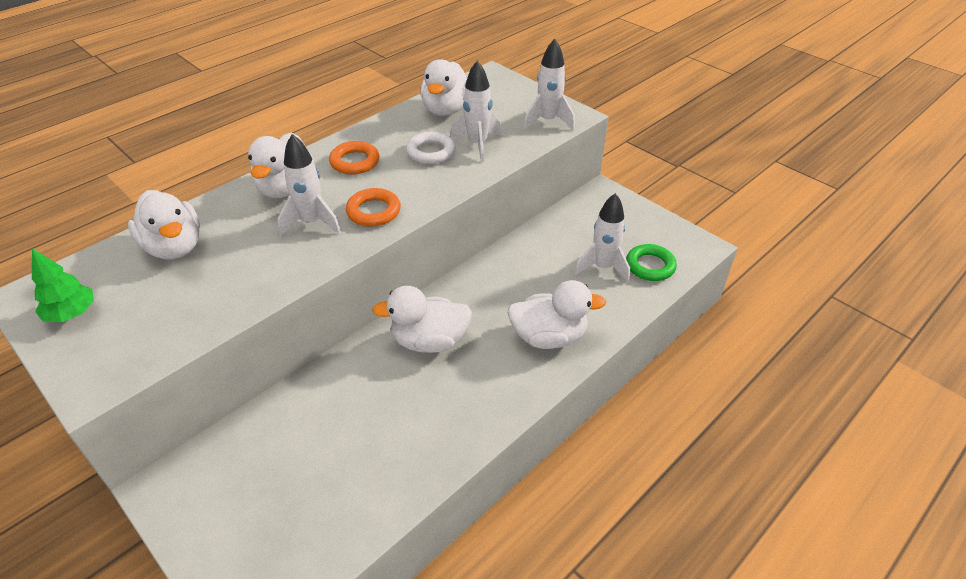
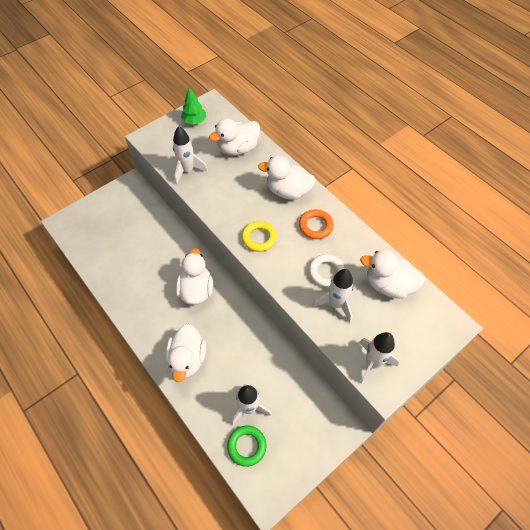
camera: 95 degrees right, 15 degrees up
white rocket [278,134,341,236] -> white rocket moved to [173,126,208,184]
orange ring [346,188,401,226] -> yellow ring [242,221,277,252]

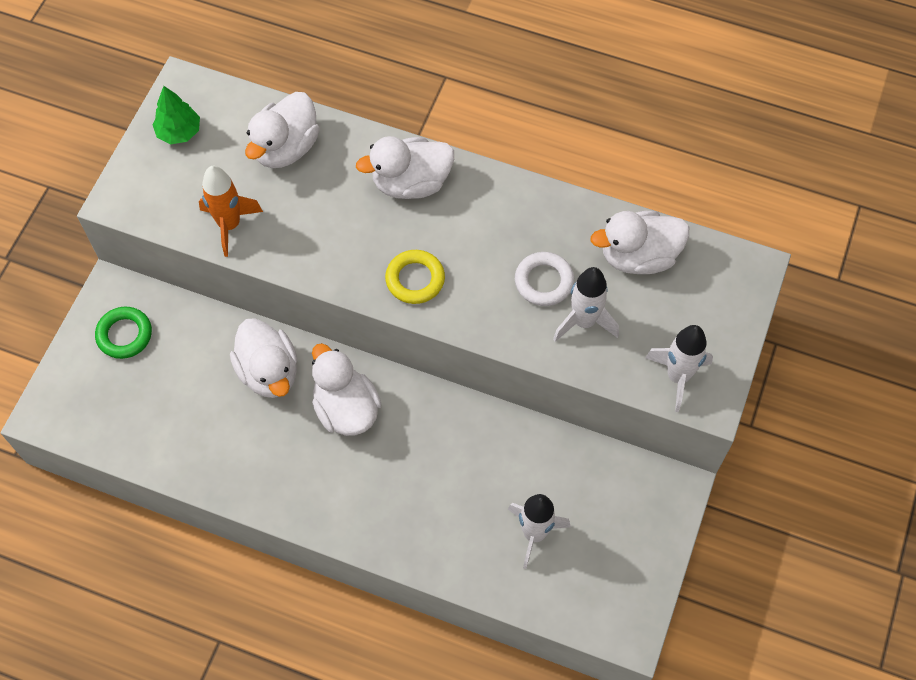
camera: 30 degrees left, 5 degrees up
white duck [165,324,206,382] -> white duck moved to [230,318,297,398]
white rocket [173,126,208,184] -> orange rocket [199,166,263,257]
green ring [227,425,266,467] -> green ring moved to [95,307,152,359]
orange ring [299,209,334,239] -> none

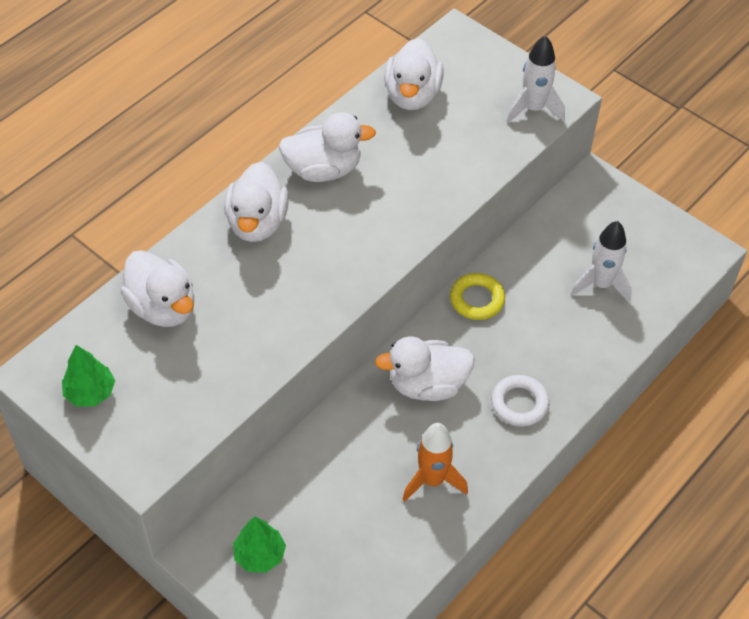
camera: 70 degrees left, 10 degrees down
green ring [95,307,152,359] -> green tree [233,517,286,573]
orange rocket [199,166,263,257] -> orange rocket moved to [402,423,468,502]
white duck [230,318,297,398] -> white duck moved to [278,112,376,182]
yellow ring [385,250,445,304] -> yellow ring moved to [450,273,505,320]
white ring [515,252,574,306] -> white ring moved to [491,375,550,427]
white rocket [553,267,619,342] -> none

